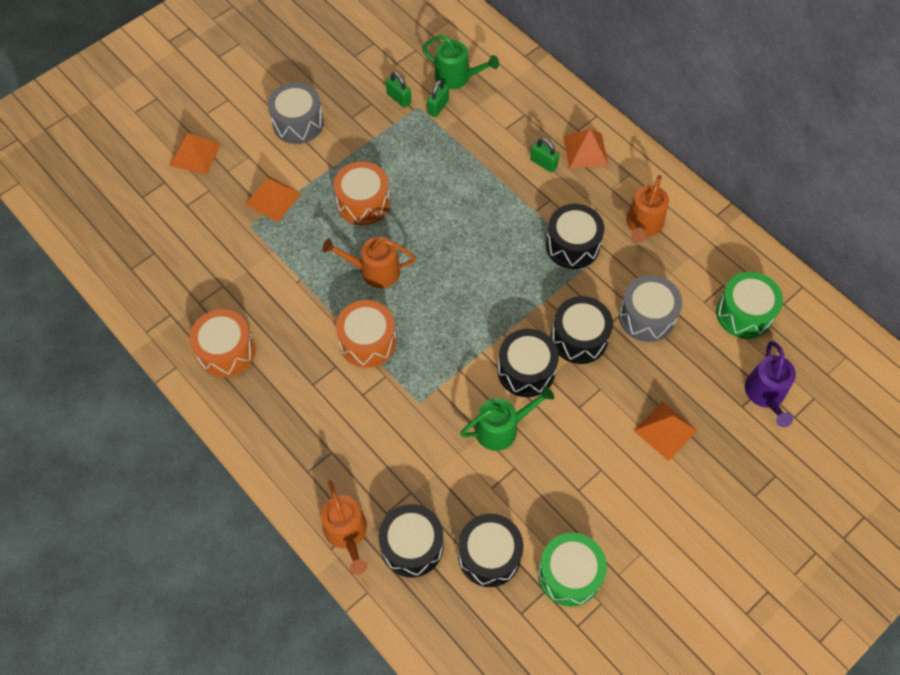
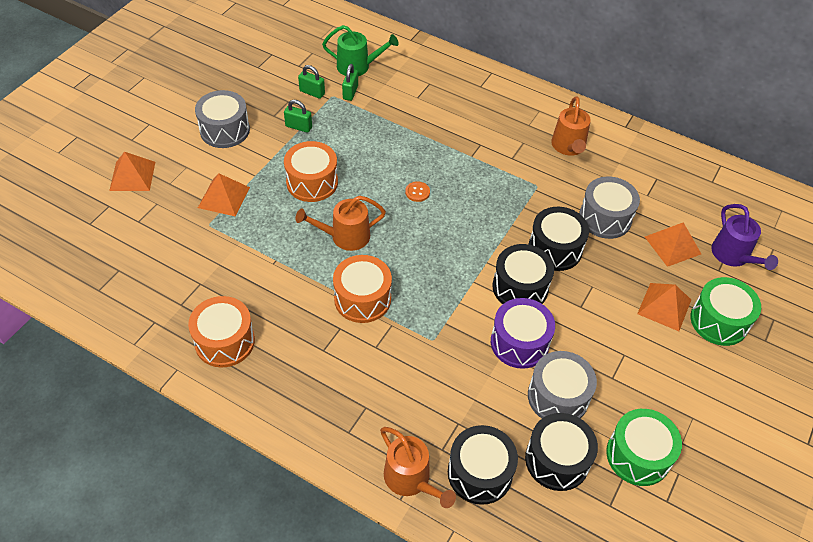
camera: 20 degrees left, 10 degrees down
green watering can [461,386,554,451] -> purple drum [491,298,555,369]
green padlock [530,138,560,172] -> green padlock moved to [284,100,312,133]
black drum [546,204,604,269] -> none
orange pyramid [563,129,608,169] -> orange pyramid moved to [645,222,701,267]
green drum [716,272,783,339] -> green drum moved to [690,277,761,346]
none -> orange button [405,181,430,202]
none -> grey drum [528,351,597,418]

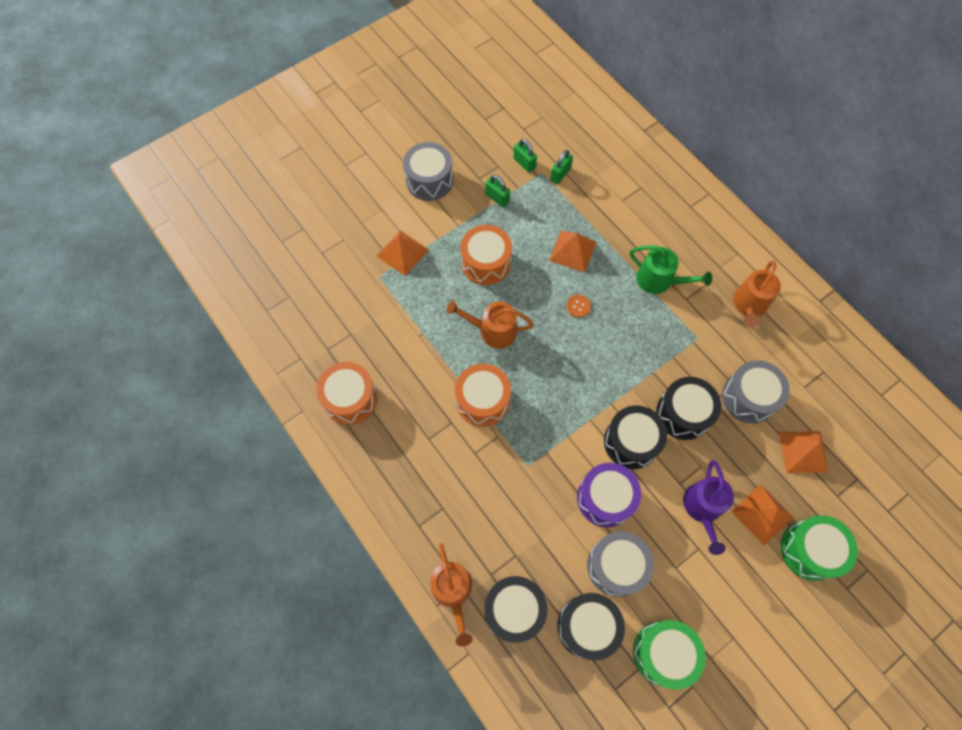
camera: 25 degrees right, 15 degrees up
orange pyramid [109,152,155,191] -> orange pyramid moved to [549,231,596,273]
green watering can [322,25,399,76] -> green watering can moved to [630,245,712,294]
purple watering can [711,204,778,270] -> purple watering can moved to [683,460,734,555]

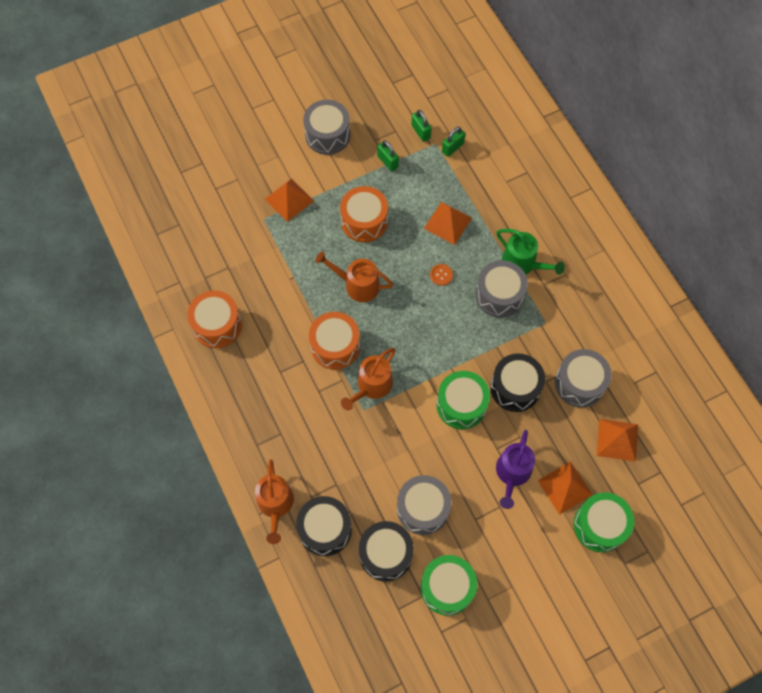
camera: 10 degrees right, 0 degrees up
purple drum [577,463,641,527] -> none
black drum [604,406,667,469] -> green drum [437,371,490,429]
orange watering can [733,260,781,327] -> orange watering can moved to [341,348,395,411]
none -> grey drum [475,260,528,318]

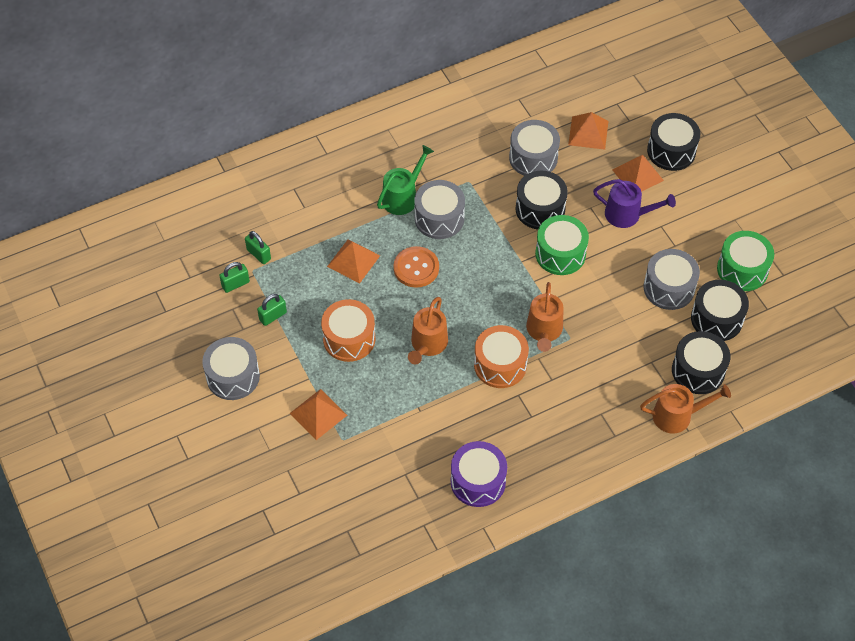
camera: 90 degrees left, 10 degrees down
orange drum [187,290,242,348] -> purple drum [451,441,507,507]
orange watering can [341,348,395,411] -> orange watering can turned 60 degrees clockwise [526,282,563,352]
orange button [430,264,453,286] -> orange button [394,246,439,288], size x1.88
green drum [574,492,634,552] -> black drum [647,113,700,171]

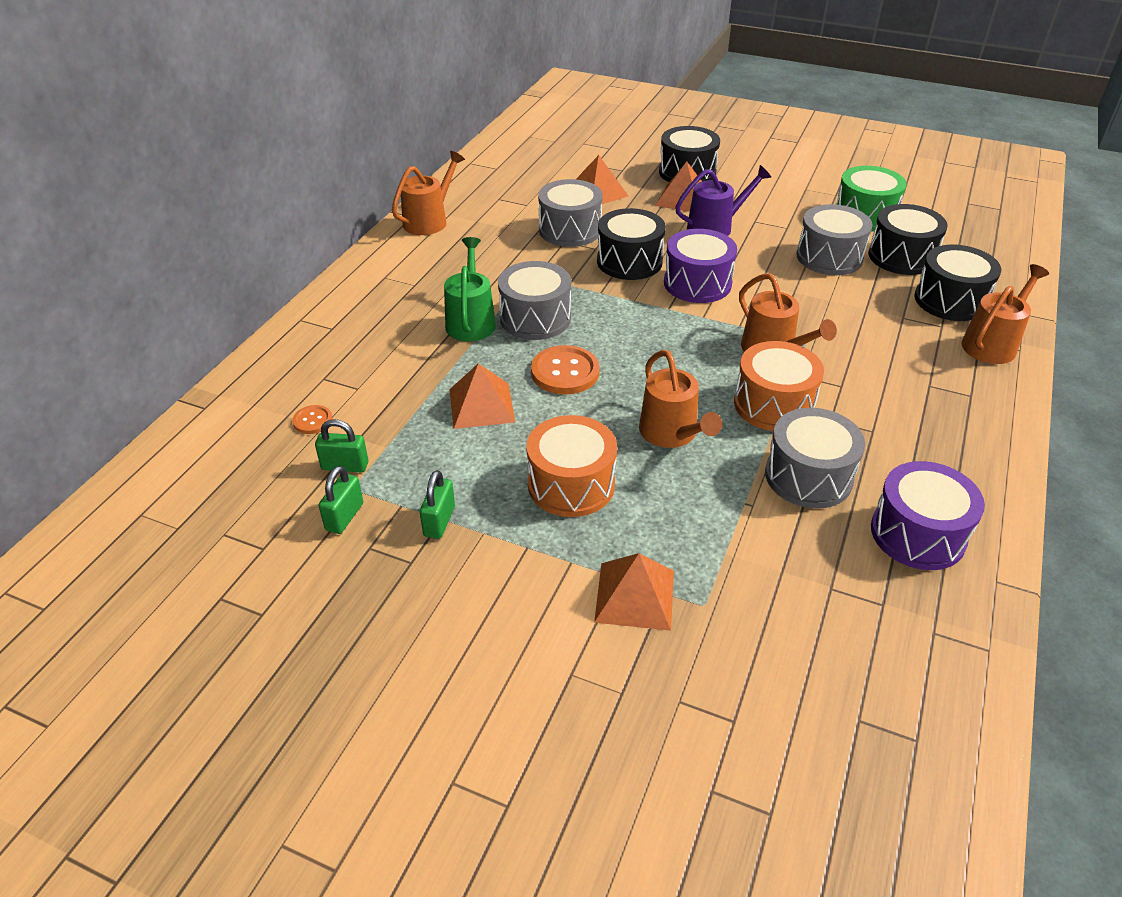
camera: 40 degrees left, 15 degrees down
grey drum [202,337,260,400] -> grey drum moved to [765,408,865,509]
green drum [535,215,589,275] -> purple drum [664,229,737,303]
none -> orange button [292,405,333,434]
none -> orange watering can [392,151,465,235]

